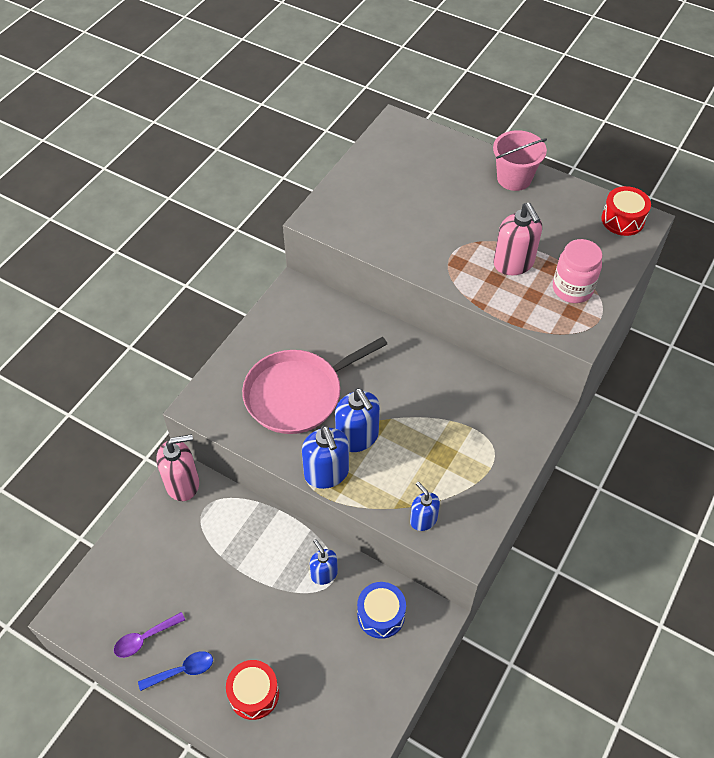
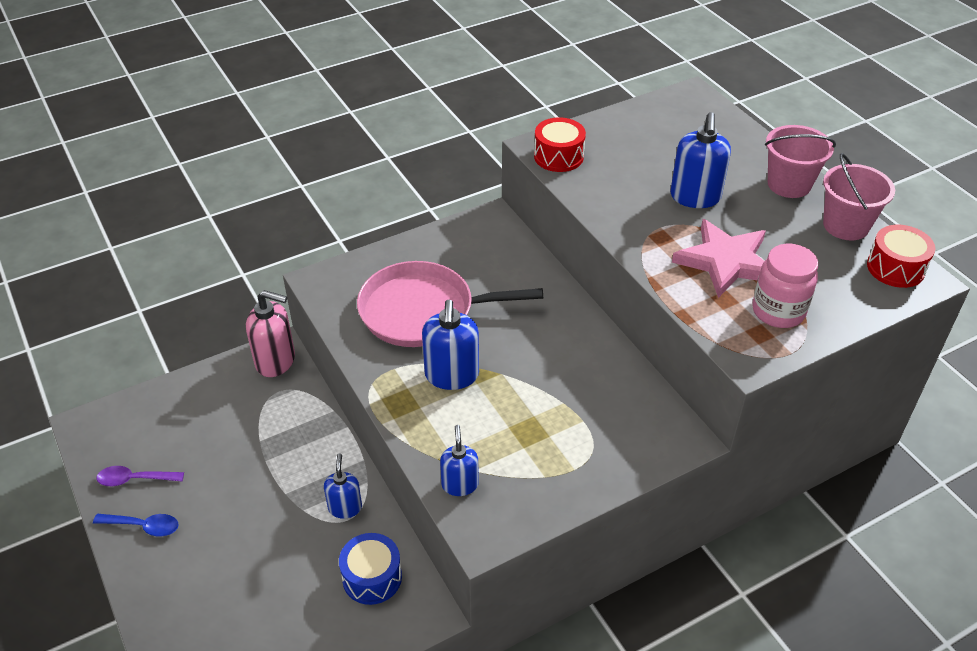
camera: 30 degrees right, 10 degrees down
red drum [226,660,279,720] -> red drum moved to [534,117,586,172]
blue soap dispenser [302,426,349,489] -> blue soap dispenser moved to [670,112,731,208]
pink soap dispenser [493,203,542,275] -> pink star [672,219,766,298]
none -> pink bucket [823,153,895,241]

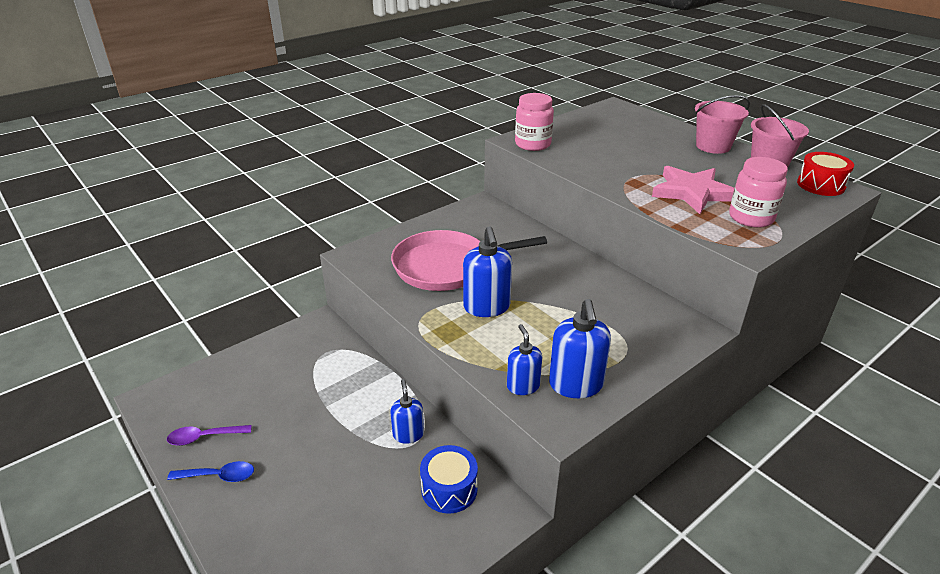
camera: 10 degrees left, 10 degrees down
pink soap dispenser [246,290,295,377] -> none
red drum [534,117,586,172] -> pink jar [515,93,554,151]
blue soap dispenser [670,112,731,208] -> blue soap dispenser moved to [549,299,611,398]

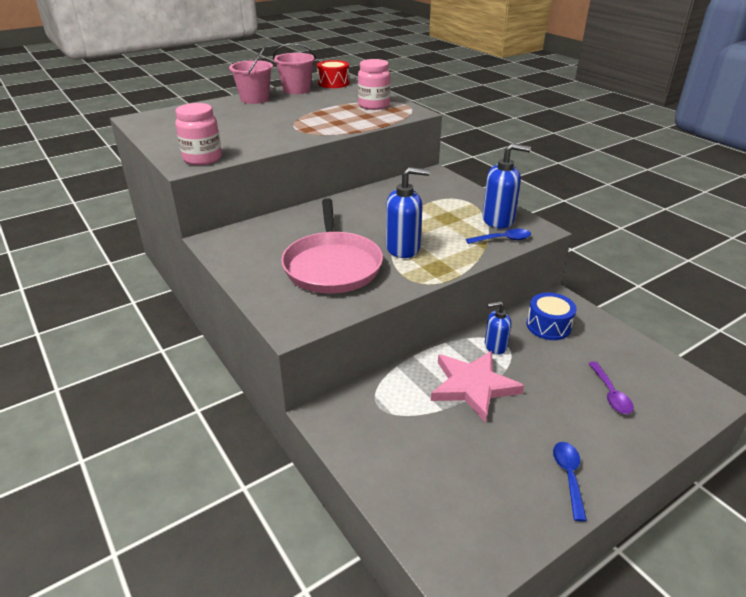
camera: 85 degrees left, 0 degrees up
purple spoon [167,425,252,446] -> purple spoon moved to [588,362,634,414]
blue soap dispenser [507,324,542,395] -> blue spoon [466,229,531,244]
pink star [652,166,734,214] -> pink star moved to [431,351,524,423]

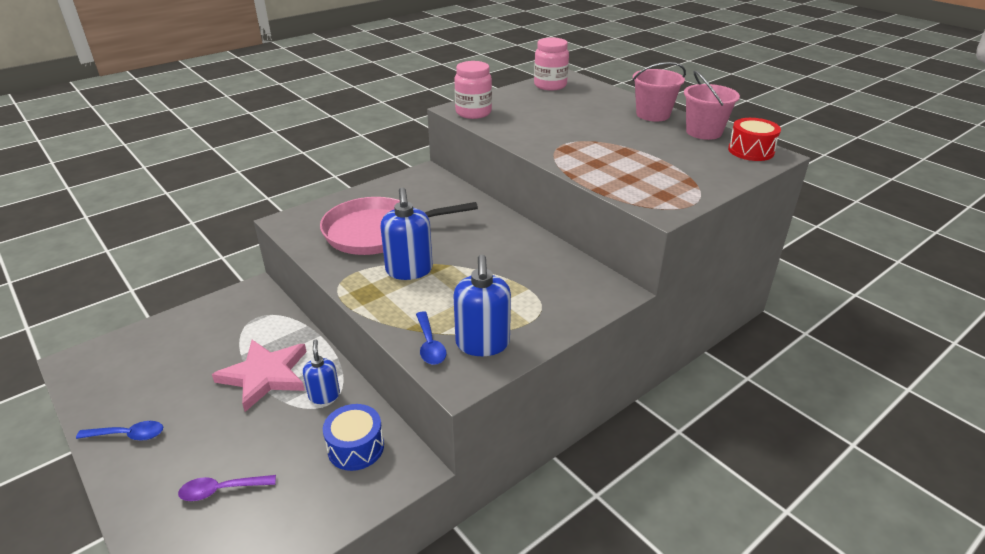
camera: 85 degrees right, 0 degrees up
pink jar [358,59,391,110] -> pink jar moved to [534,37,569,91]

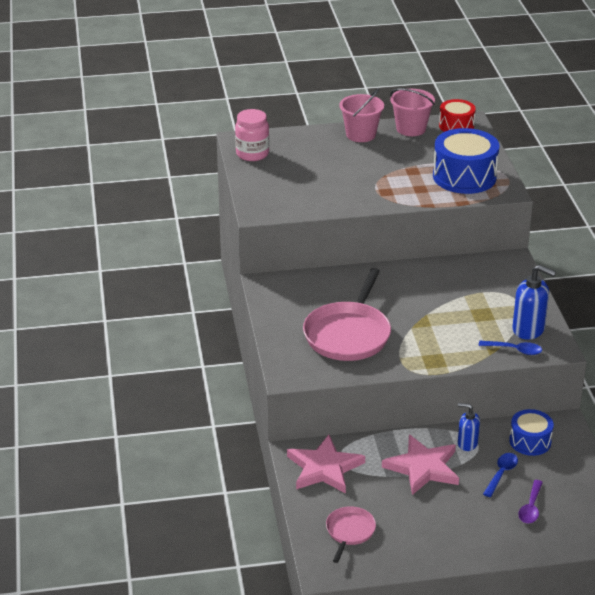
camera: 60 degrees left, 0 degrees up
blue spoon [76,421,163,441] -> blue spoon moved to [483,453,518,497]
blue soap dispenser [380,187,433,280] -> none
pink jar [454,61,492,119] -> none
none -> pink star [287,435,365,494]
none -> pink pan [326,506,376,563]
none -> blue drum [433,128,500,194]

